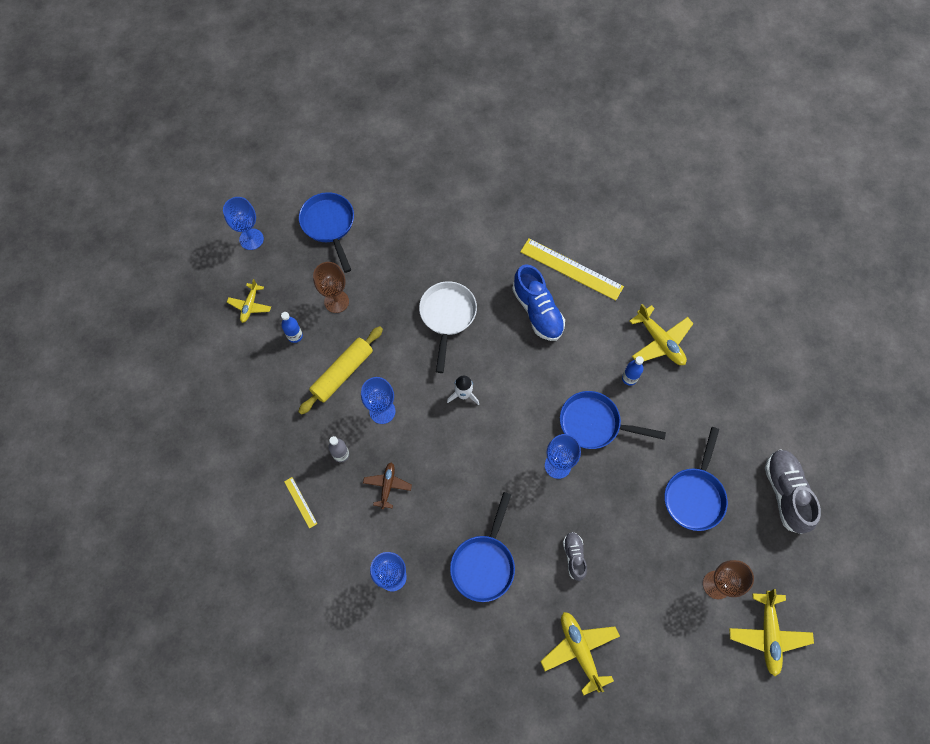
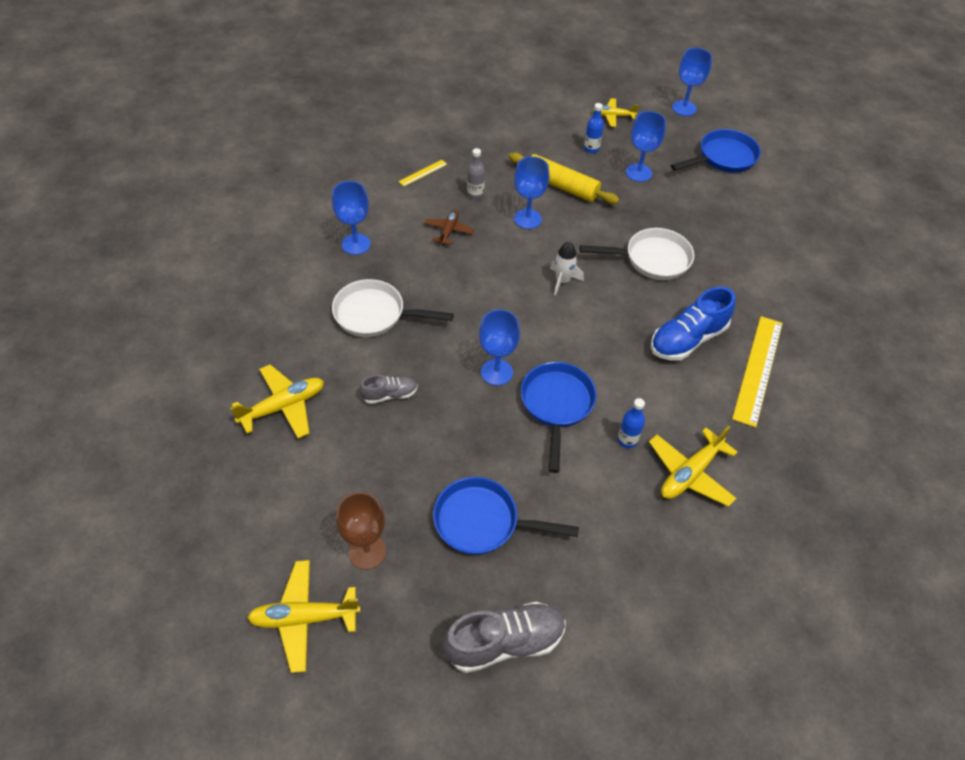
camera: 80 degrees right, 15 degrees down
brown goblet [313,262,349,313] -> blue goblet [626,111,666,182]
brown plane [363,462,412,509] -> brown plane turned 75 degrees counterclockwise [424,210,474,246]
blue pan [450,492,515,602] -> white pan [332,279,454,337]

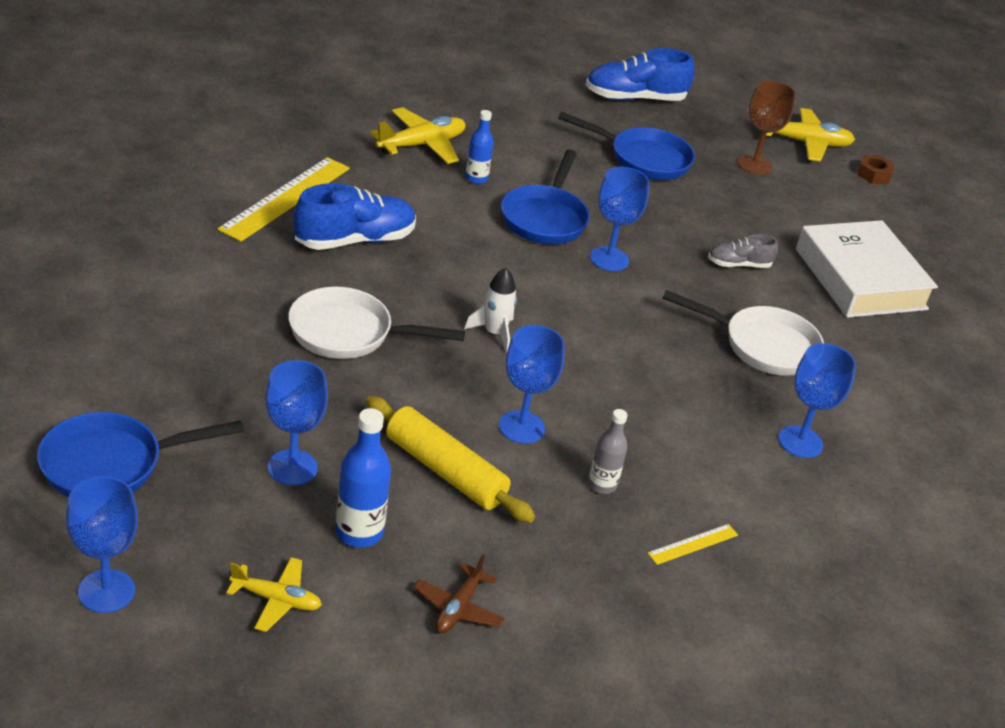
camera: 175 degrees left, 15 degrees down
yellow plane [230,364,324,439] -> white book [796,220,938,318]
brown plane [424,210,474,246] -> brown plane moved to [413,554,505,633]
grey shoe [443,602,566,673] -> blue shoe [586,48,695,101]
blue bottle [584,103,604,153] -> blue bottle [335,408,391,548], size x1.52
none -> brown nut [857,155,895,184]

